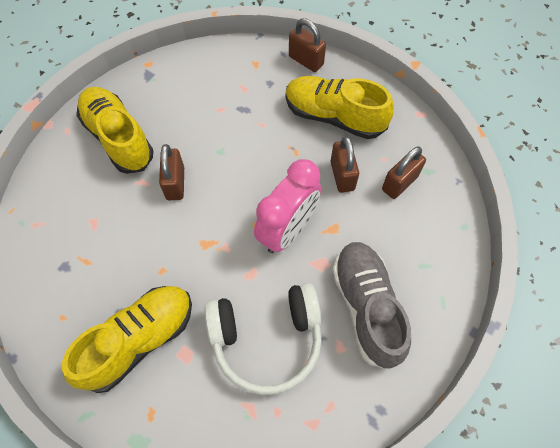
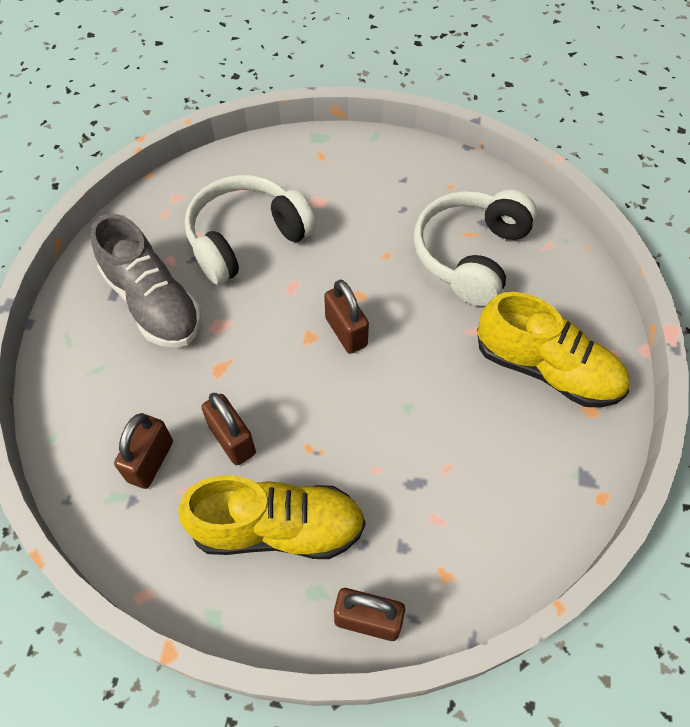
camera: 155 degrees right, 5 degrees down
yellow shoe [62,286,192,393] -> none
brown padlock [159,144,184,200] -> brown padlock moved to [324,280,369,354]
pink clock [254,159,321,253] -> none
none -> white headphones [414,190,537,306]

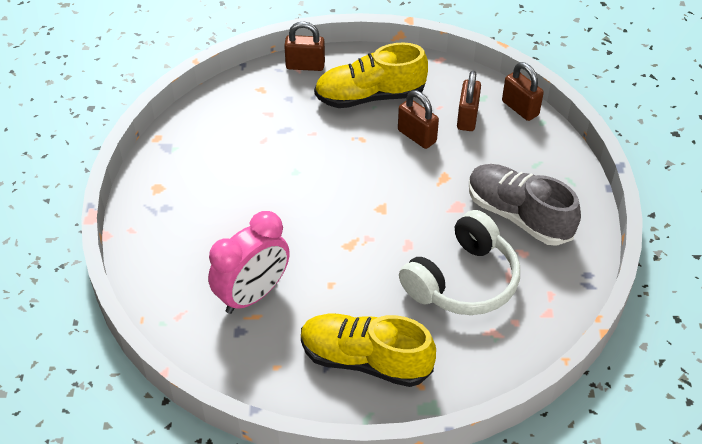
camera: 170 degrees right, 10 degrees down
brown padlock [324,280,369,354] -> brown padlock moved to [502,62,544,121]
white headphones [414,190,537,306] -> pink clock [208,211,290,314]
yellow shoe [477,292,630,407] -> yellow shoe moved to [301,314,436,387]

